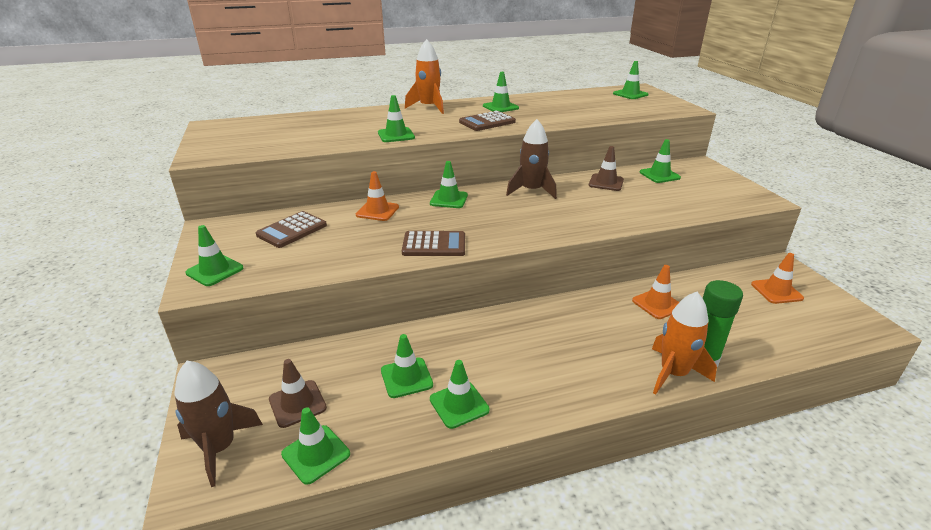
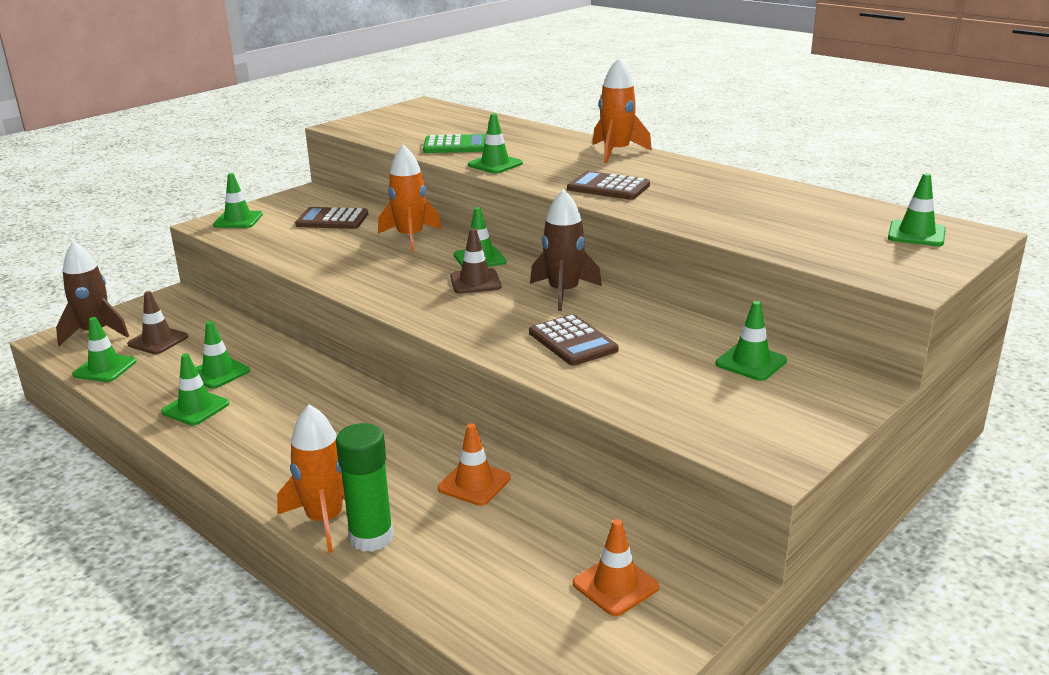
camera: 60 degrees right, 5 degrees down
orange traffic cone [356,171,399,221] -> orange rocket [378,144,441,252]
brown calculator [402,231,465,256] -> brown calculator moved to [529,314,619,366]
green traffic cone [483,72,519,112] -> none
brown traffic cone [589,146,624,191] -> brown traffic cone moved to [450,228,501,294]
none -> green calculator [423,134,486,153]

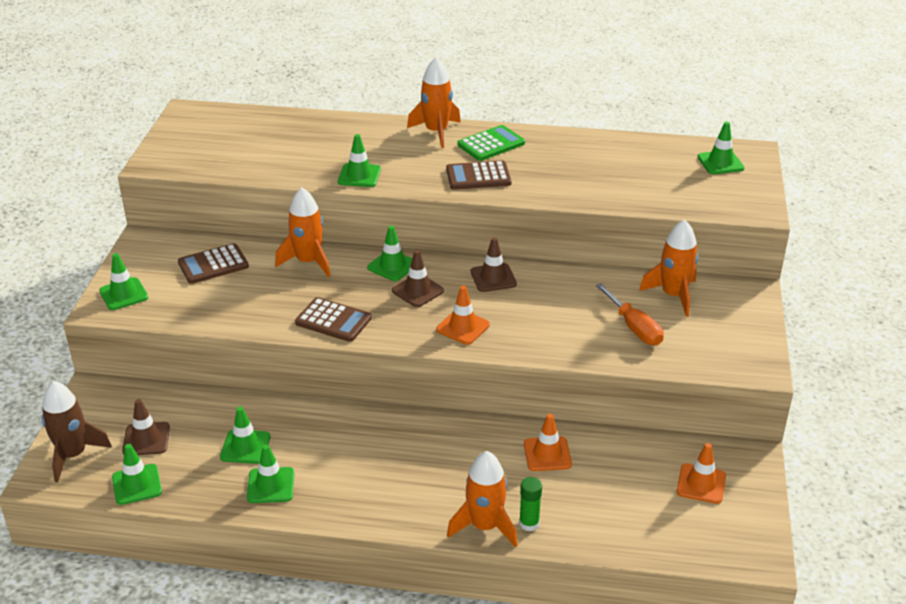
camera: 35 degrees left, 10 degrees up
green glue stick [336,423,394,552] -> green glue stick [519,477,542,531], size x0.61
green calculator [423,134,486,153] -> green calculator moved to [458,125,525,161]
brown calculator [529,314,619,366] -> brown calculator moved to [295,297,372,342]
brown rocket [530,189,602,311] -> brown traffic cone [471,237,517,292]
green traffic cone [715,301,787,381] -> orange rocket [639,219,698,317]
none -> orange traffic cone [436,286,490,345]
none -> orange screwdriver [596,283,664,345]

